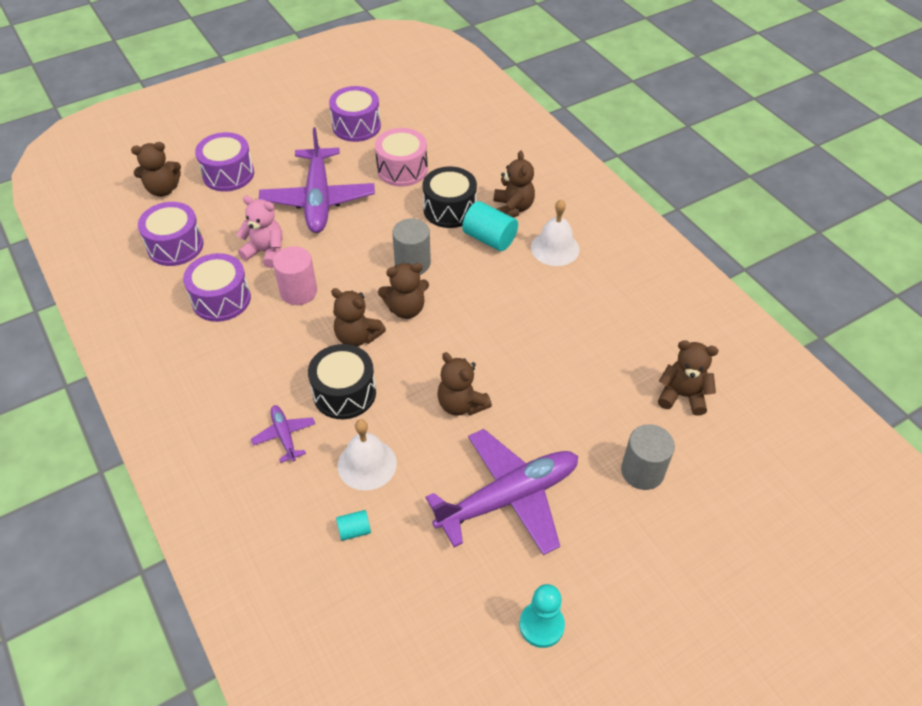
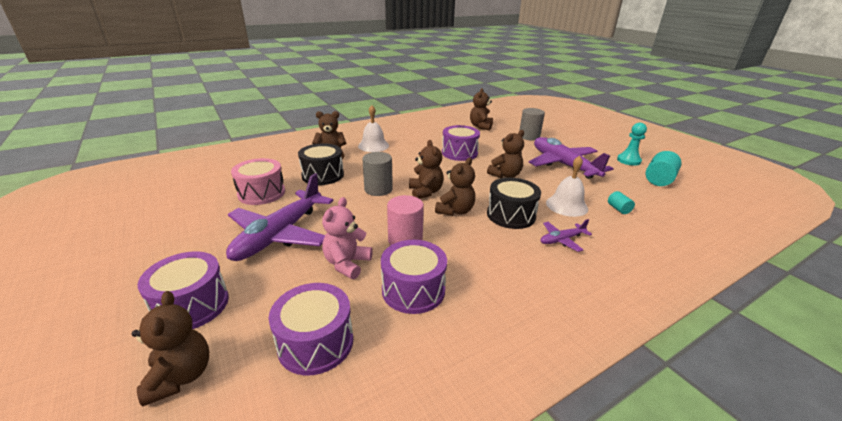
camera: 90 degrees left, 20 degrees down
purple plane [259,127,375,233] -> purple plane turned 120 degrees clockwise [226,173,334,261]
purple drum [329,86,381,142] -> purple drum moved to [442,125,480,161]
turquoise cylinder [462,201,518,251] -> turquoise cylinder moved to [645,151,682,186]

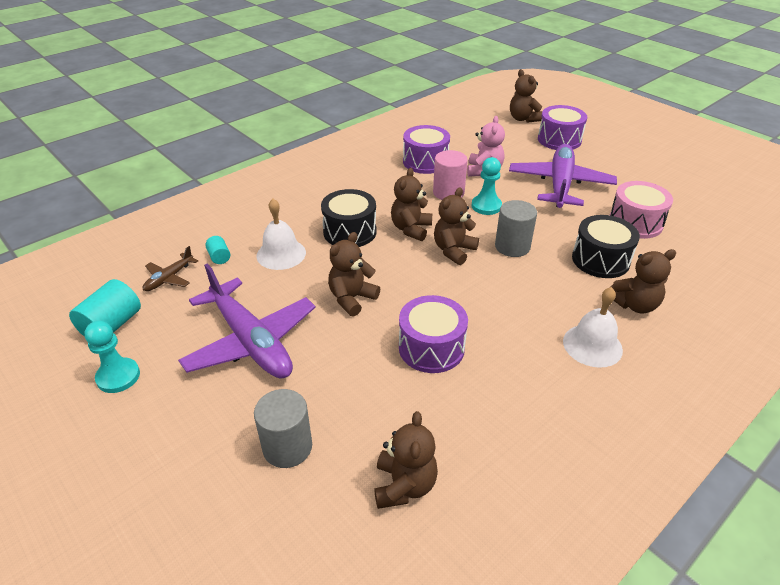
camera: 170 degrees right, 10 degrees up
purple drum [269,283,353,375] -> none
brown teddy bear [409,140,444,199] -> brown teddy bear turned 60 degrees clockwise [434,187,479,265]
purple plane [540,219,592,252] -> none
none -> brown plane [143,246,198,291]
none -> turquoise pawn [472,157,502,215]

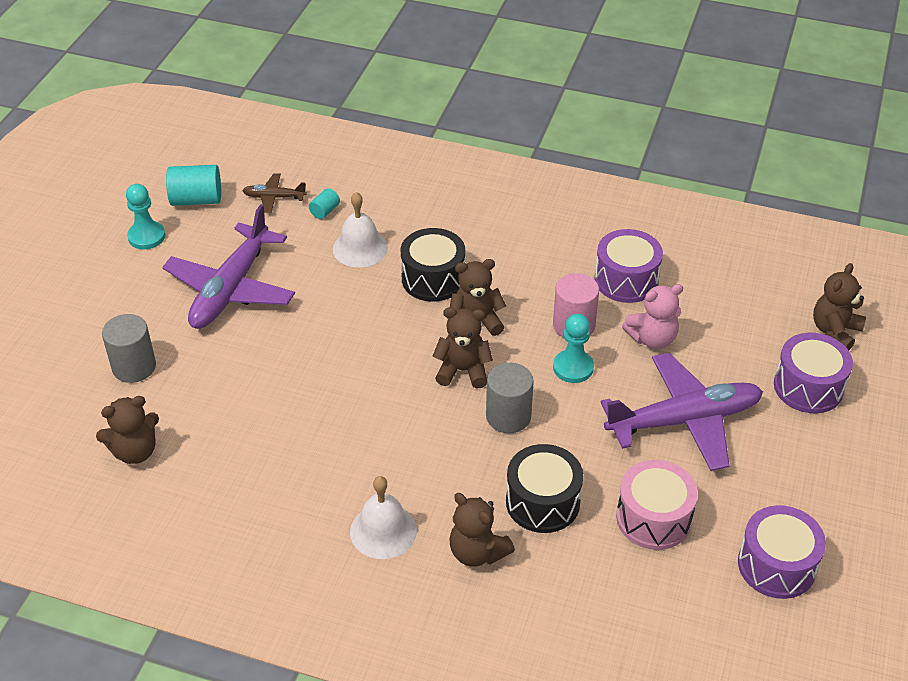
camera: 60 degrees right, 5 degrees up
brown teddy bear [328,232,380,316] -> none
purple drum [399,295,468,373] -> purple drum moved to [738,505,826,599]

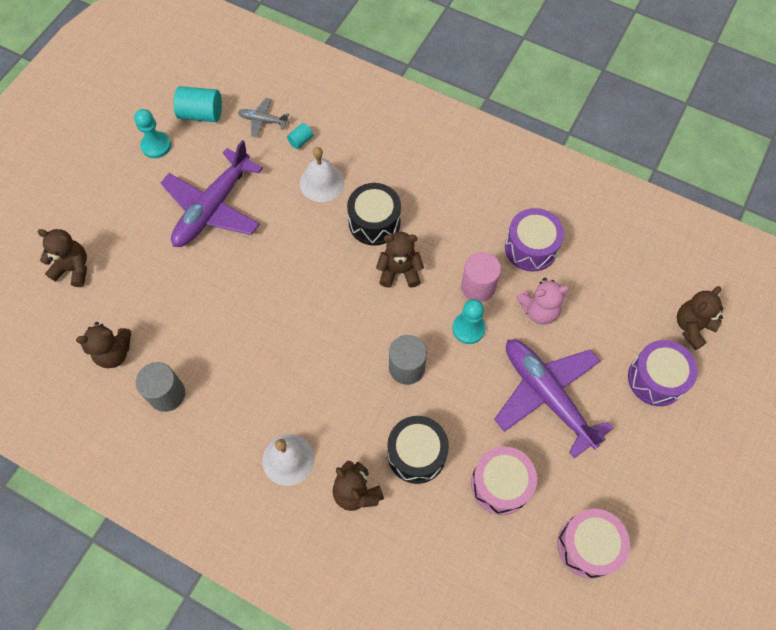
camera: 10 degrees right, 20 degrees up
grey cylinder [102,314,156,383] -> grey cylinder moved to [136,362,185,412]
brown plane [242,173,307,213] -> grey plane [238,98,289,138]
brown teddy bear [433,307,493,389] -> brown teddy bear moved to [38,229,87,287]
purple plane [601,353,763,471] -> purple plane turned 120 degrees counterclockwise [494,339,614,458]
purple drum [738,505,826,599] -> pink drum [557,509,630,578]

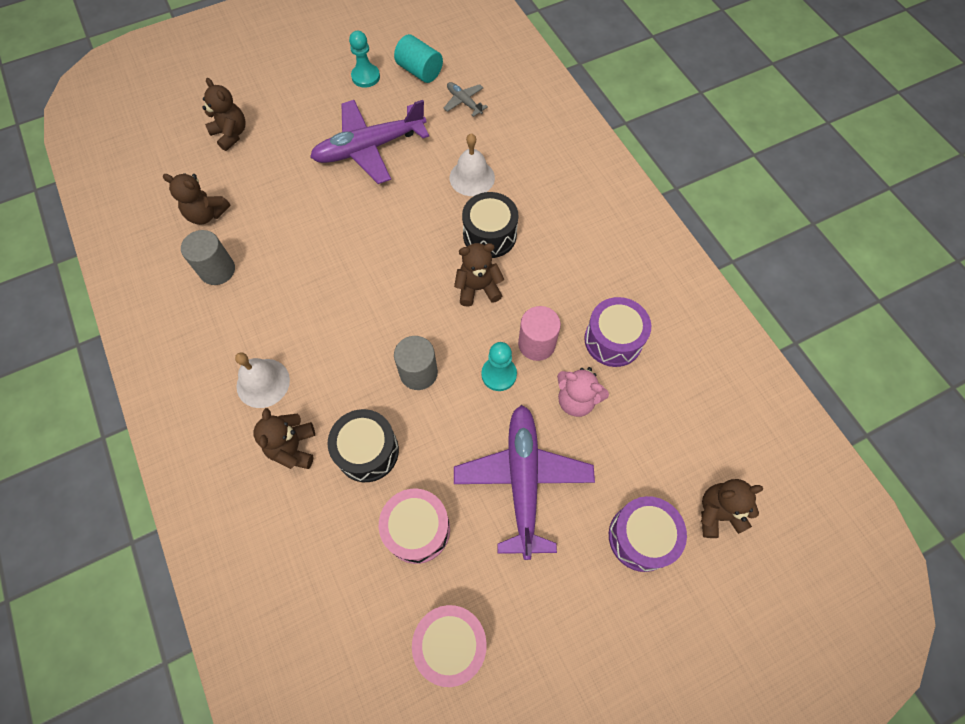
camera: 35 degrees right, 0 degrees up
turquoise cylinder [287,123,313,149] -> none
brown teddy bear [376,232,424,288] -> brown teddy bear turned 45 degrees counterclockwise [454,243,504,307]

